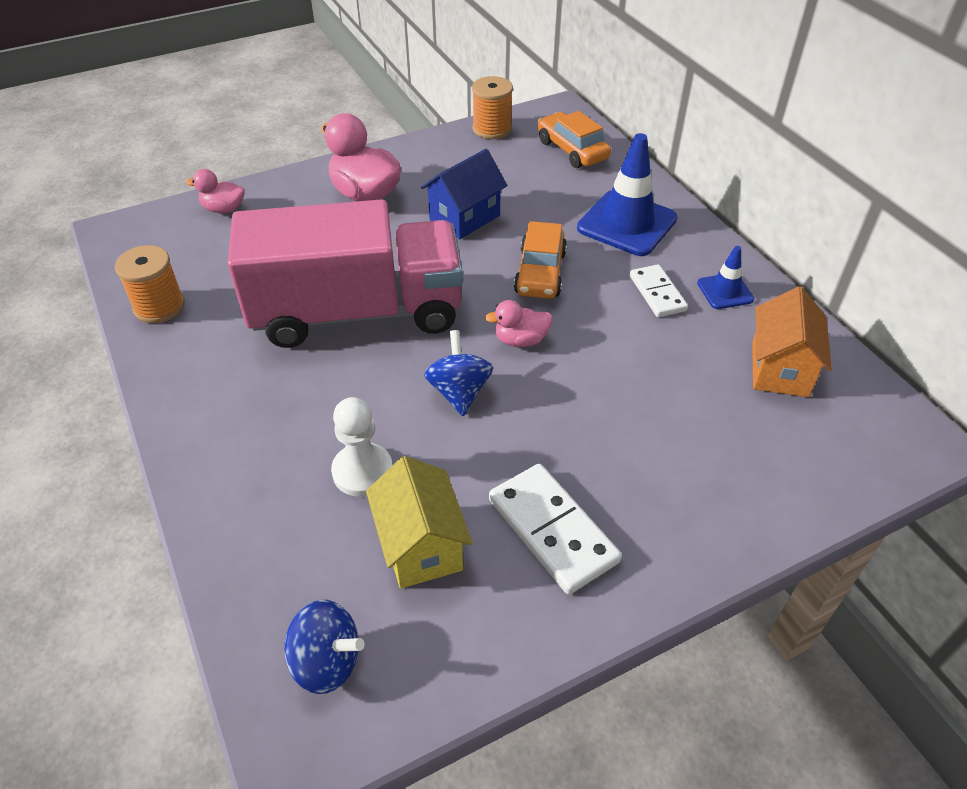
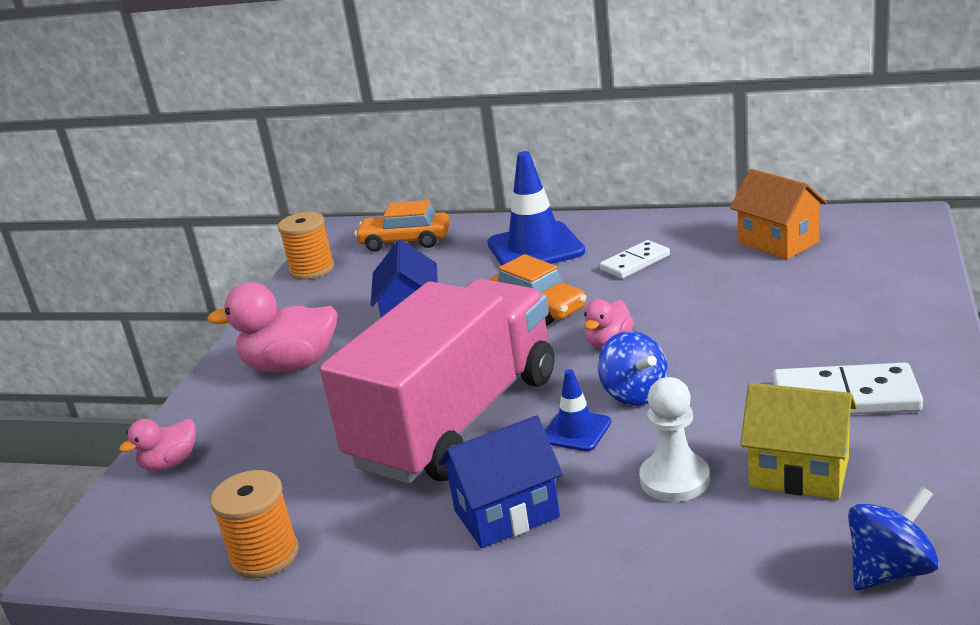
camera: 45 degrees left, 20 degrees down
blue spinning top [424,330,493,416] -> blue spinning top turned 150 degrees counterclockwise [598,331,668,406]
white domino [630,264,688,317] -> white domino turned 60 degrees counterclockwise [600,240,670,279]
blue traffic cone [697,246,754,309] -> blue traffic cone moved to [545,369,611,451]
none -> blue house [438,416,563,548]

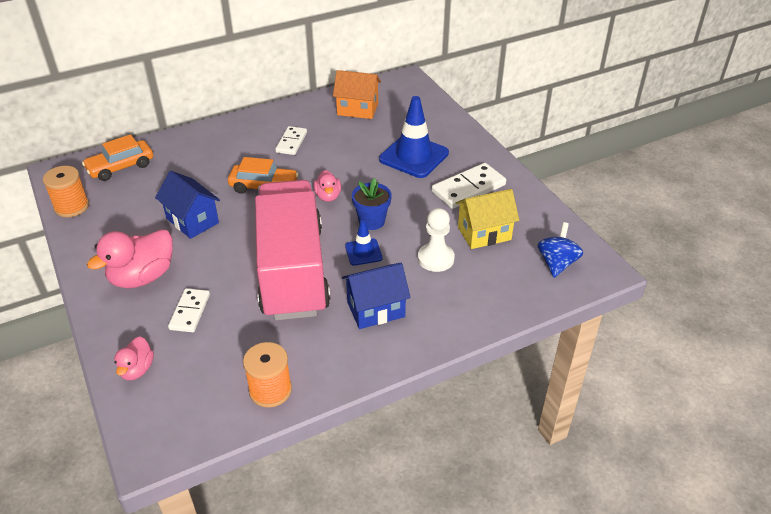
camera: 45 degrees left, 15 degrees up
blue house [438,416,563,548] -> blue house turned 45 degrees clockwise [342,263,411,329]
blue traffic cone [487,151,585,266] -> blue traffic cone moved to [379,96,449,178]
blue spinning top [598,331,668,406] -> blue flower pot [352,178,392,230]
none -> white domino [168,288,210,332]

